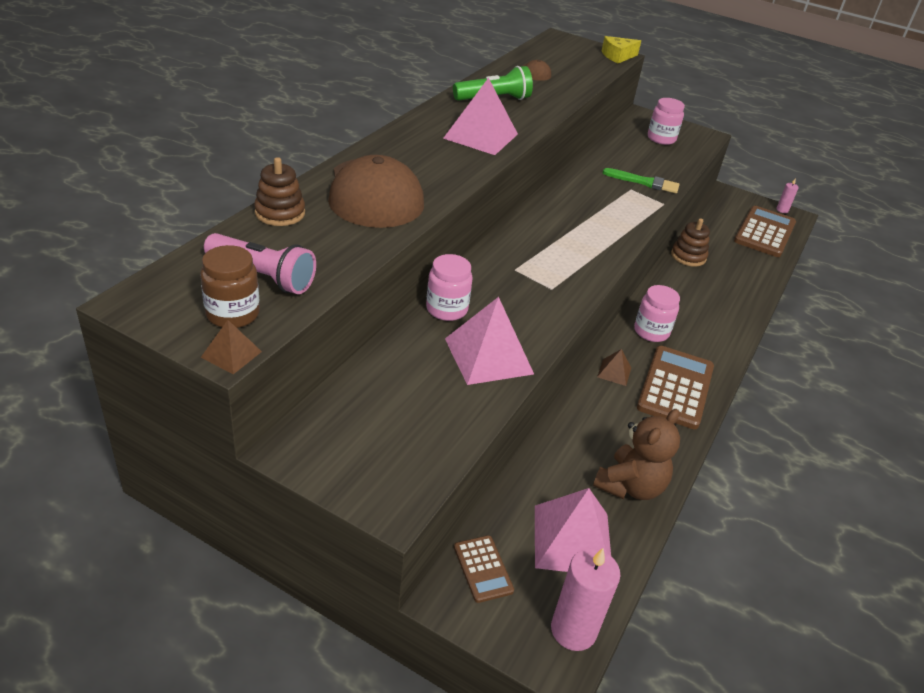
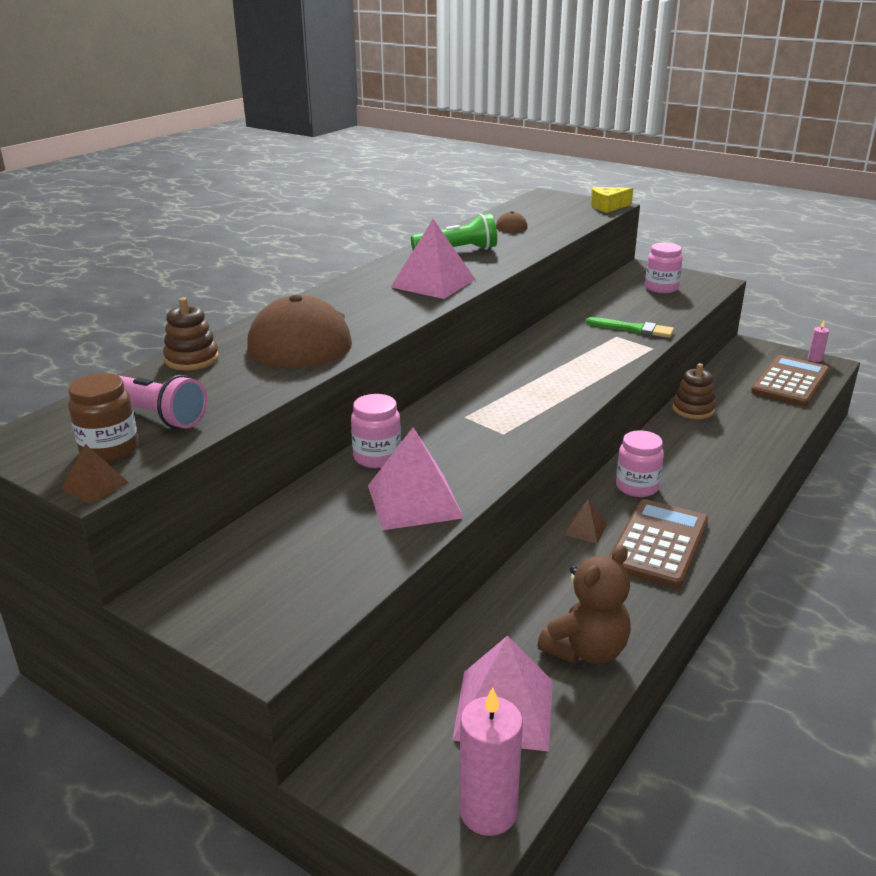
camera: 10 degrees right, 10 degrees down
brown calculator [454,535,514,603] -> none

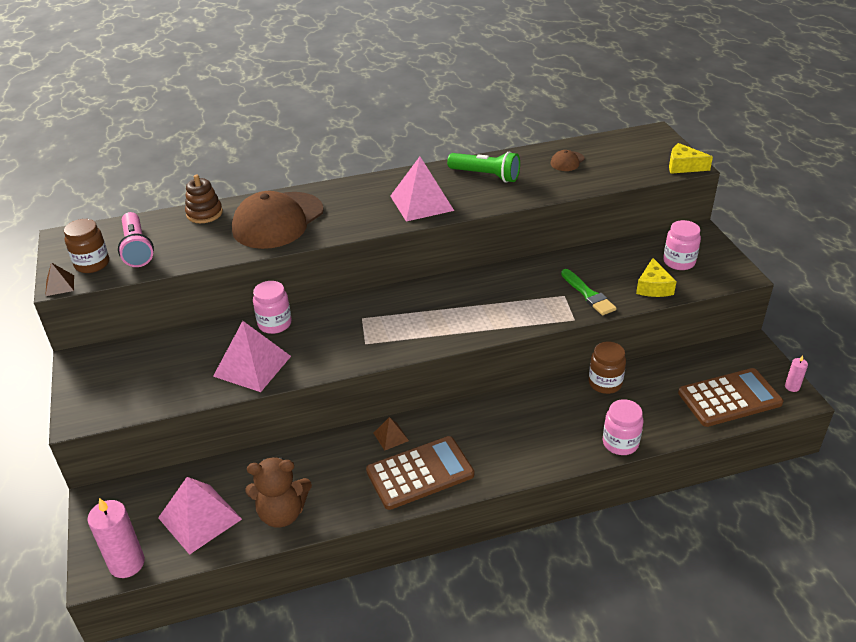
camera: 40 degrees right, 10 degrees up
pink jar [616,430,664,497] -> pink jar moved to [603,399,643,455]
brown stacking toy [672,363,716,419] -> brown jar [589,342,626,394]
none -> yellow cheese [636,258,677,297]

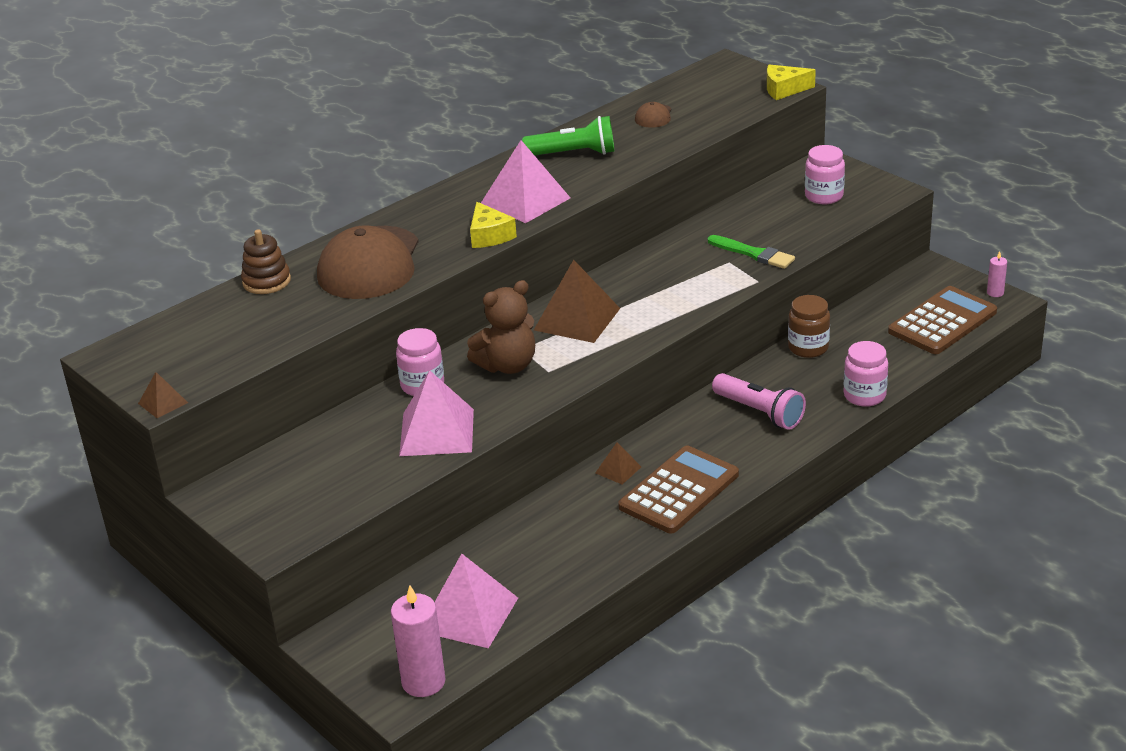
camera: 25 degrees left, 5 degrees down
brown jar [64,219,109,273] -> none
pink flashlight [118,212,154,267] -> pink flashlight moved to [712,373,806,430]
brown teddy bear [245,457,312,527] -> brown teddy bear moved to [467,280,535,374]
yellow cheese [636,258,677,297] -> yellow cheese moved to [470,202,517,248]
none -> brown pyramid [534,260,620,343]

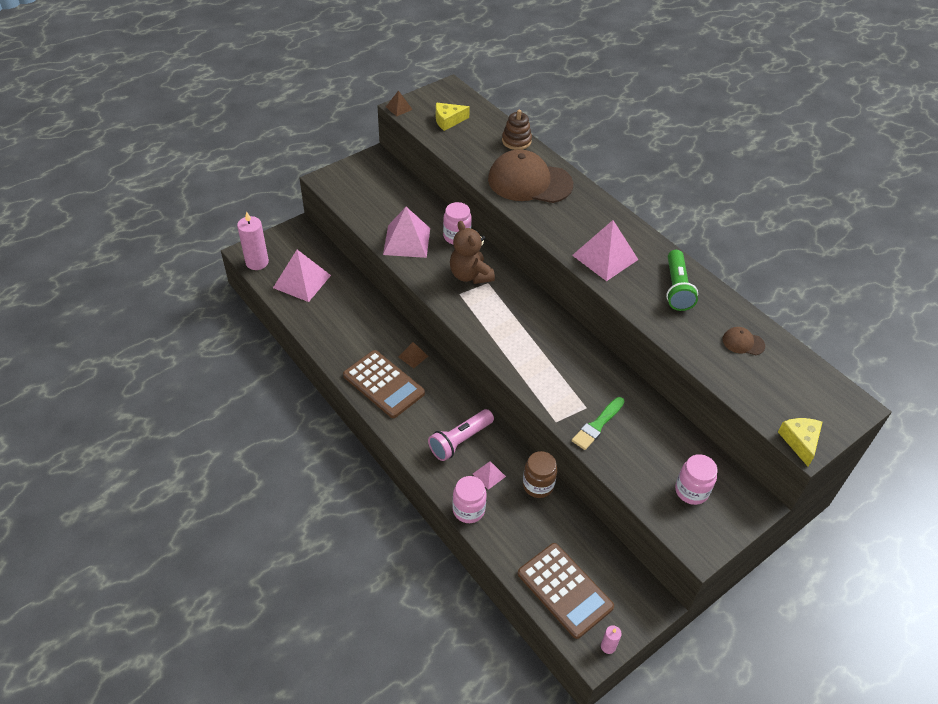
camera: 90 degrees right, 15 degrees up
yellow cheese [470,202,517,248] -> yellow cheese moved to [436,103,470,131]
brown pyramid [534,260,620,343] -> none
none -> pink pyramid [473,461,506,490]

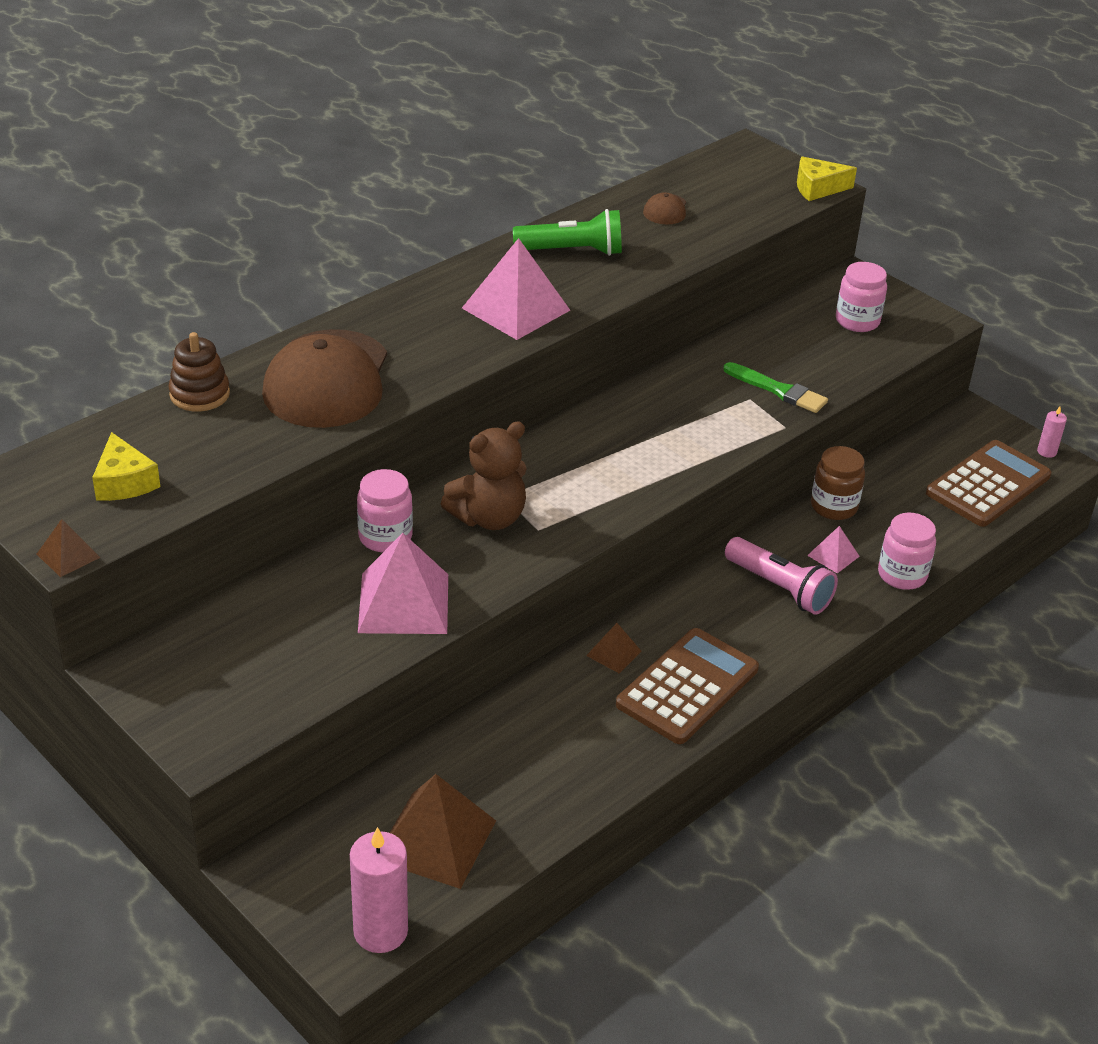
camera: 95 degrees left, 10 degrees down
pink pyramid [273,250,331,302] -> brown pyramid [390,774,496,889]

